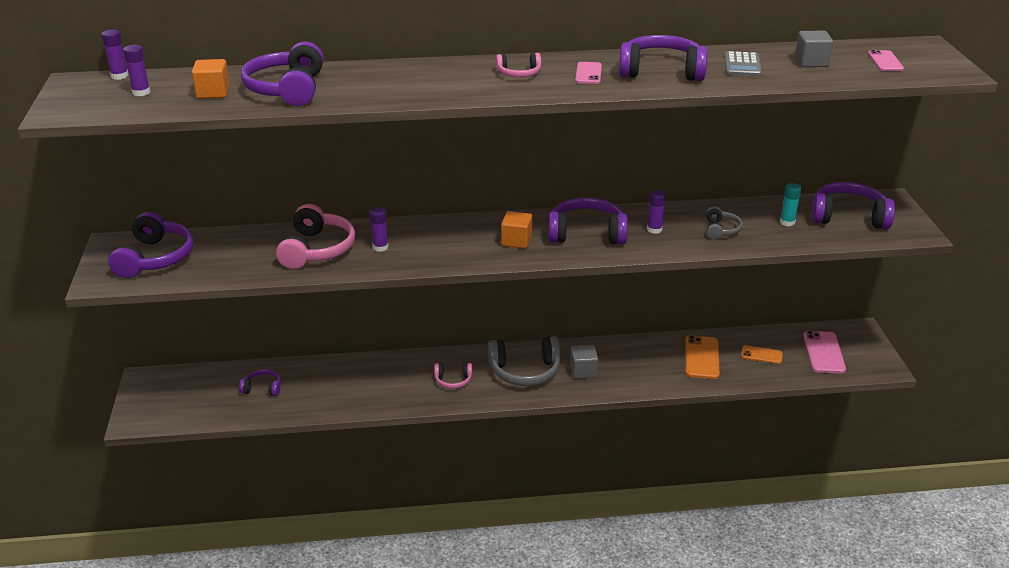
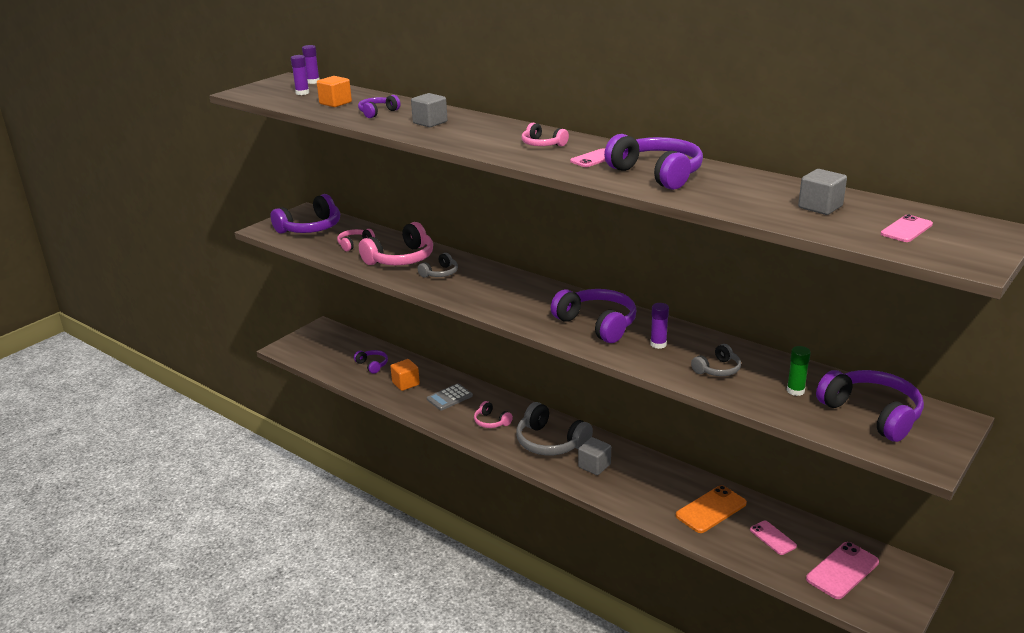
camera: 45 degrees right, 5 degrees down
purple headphones [241,41,324,106] -> purple headphones [358,95,401,118], size x0.53
purple glue stick [370,207,388,252] -> grey headphones [418,253,458,278]
orange cube [501,211,532,249] -> orange cube moved to [390,359,420,391]
grey calculator [724,51,762,76] -> grey calculator moved to [427,383,473,410]
orange phone [741,345,783,364] -> pink phone [750,520,797,555]
turquoise glue stick [780,183,802,226] -> green glue stick [787,346,811,396]
none -> pink headphones [337,229,375,251]
none -> grey cube [411,93,448,127]

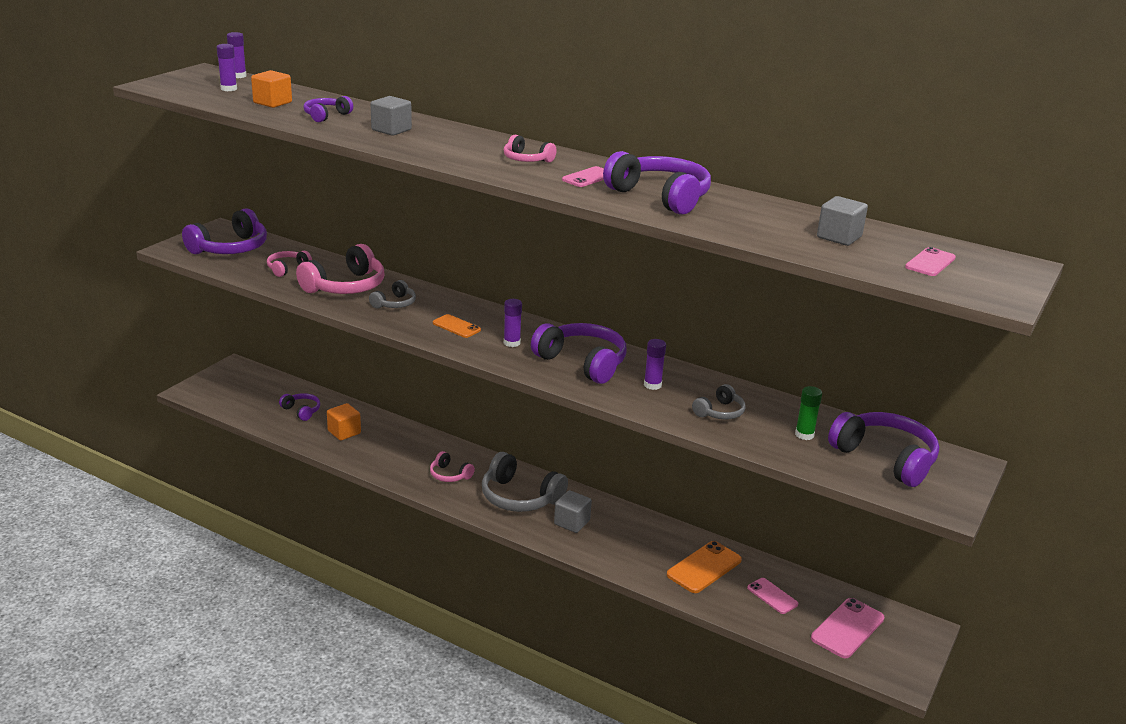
camera: 10 degrees left, 0 degrees up
grey calculator [427,383,473,410] -> none
none -> orange phone [433,314,481,338]
none -> purple glue stick [504,299,522,347]

